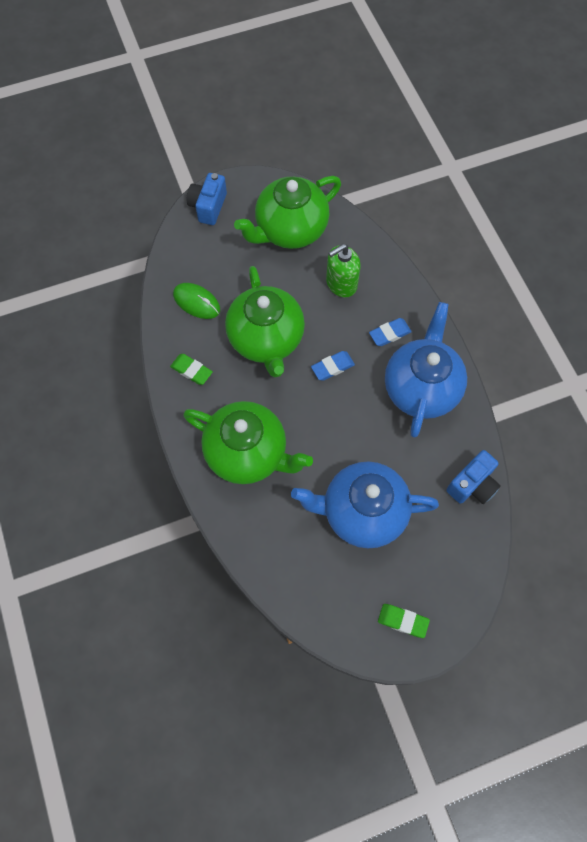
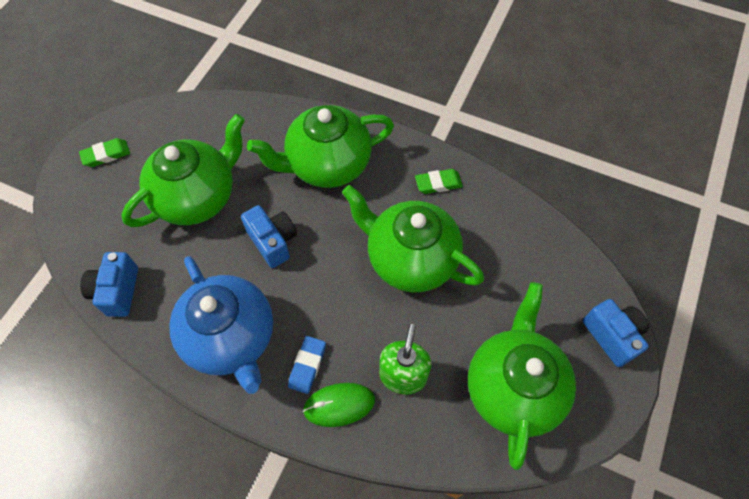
camera: 135 degrees right, 5 degrees down
green mouse [173,283,220,319] -> green mouse moved to [303,383,375,427]
blue teapot [291,461,439,548] -> green teapot [121,114,245,227]
blue eraser [311,351,355,380] -> none
none -> blue camera [241,205,297,268]

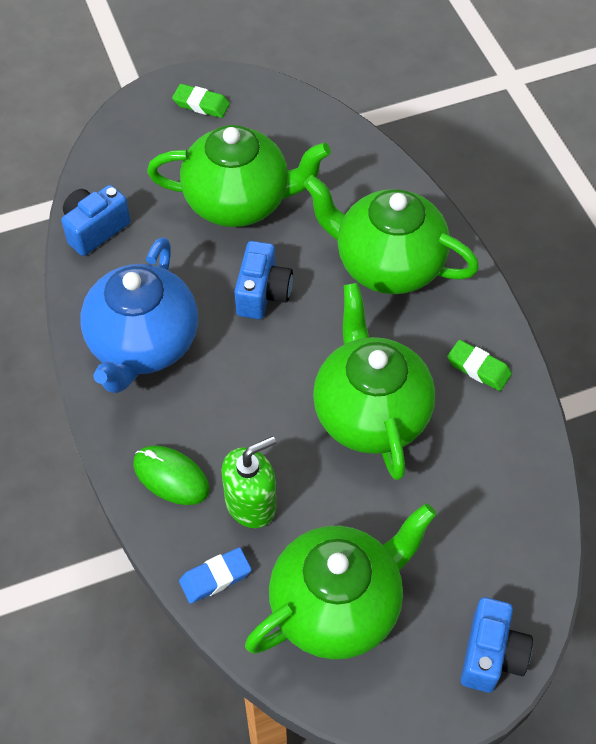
camera: 45 degrees right, 5 degrees down
blue eraser [288,336,326,394] -> blue eraser moved to [179,547,252,604]

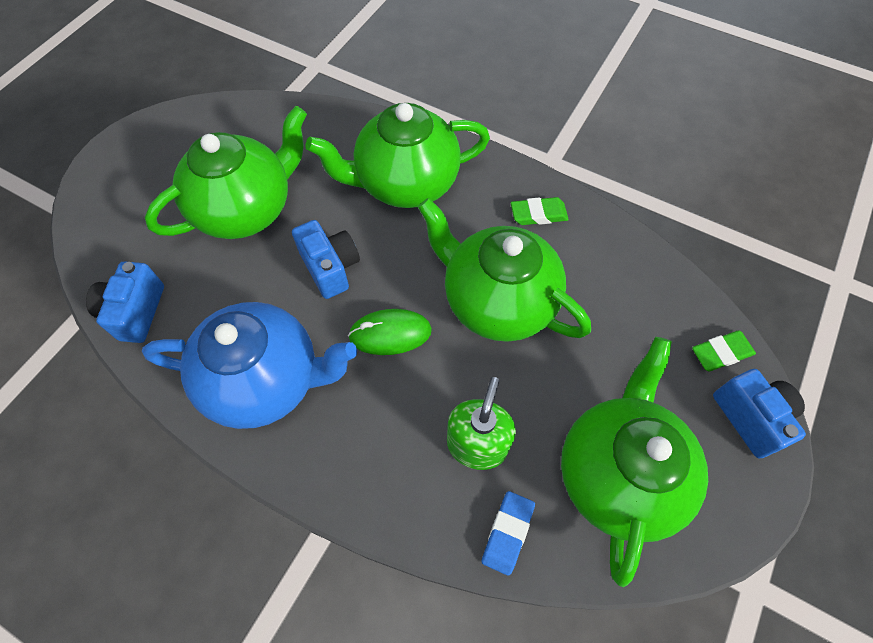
camera: 40 degrees left, 5 degrees up
blue teapot [81,237,198,393] -> blue teapot turned 60 degrees counterclockwise [142,302,357,429]
green mouse [133,446,209,505] -> green mouse moved to [348,309,432,355]
green eraser [172,84,230,118] -> green eraser moved to [692,330,756,371]

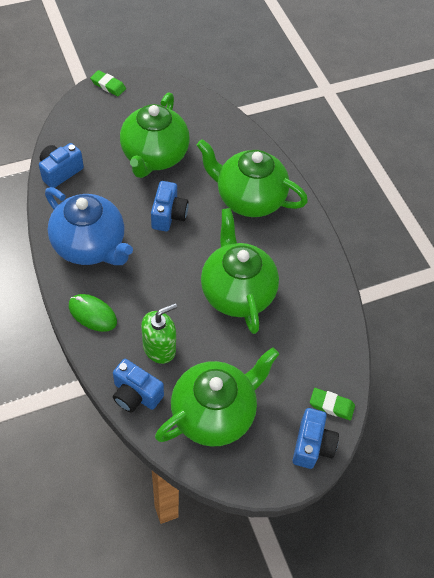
camera: 35 degrees right, 5 degrees down
green teapot [145,106,307,239] -> green teapot turned 105 degrees clockwise [120,92,190,178]
green mouse [348,309,432,355] -> green mouse moved to [69,294,117,332]
blue eraser [481,491,535,576] -> blue camera [113,359,164,413]
green eraser [511,197,569,225] -> green eraser moved to [90,70,126,96]

